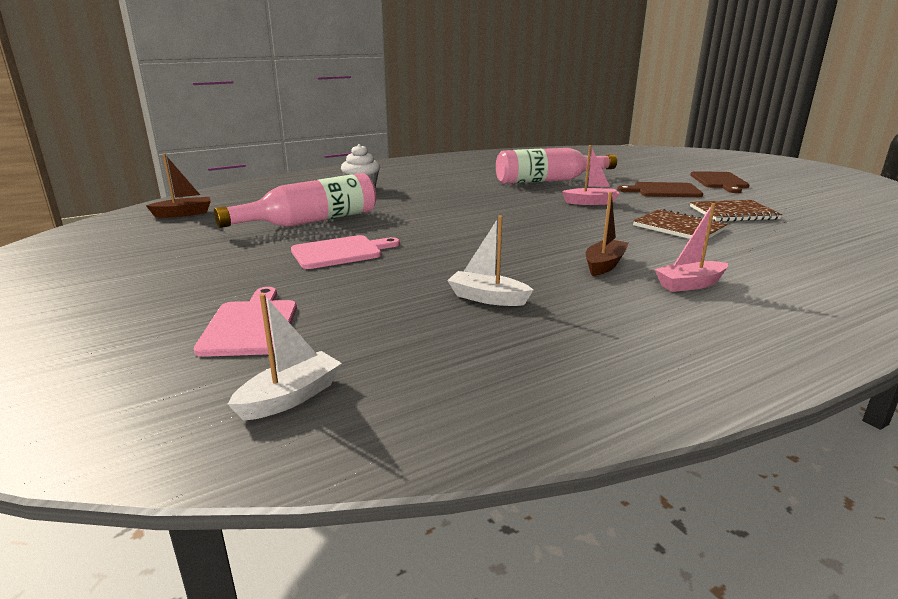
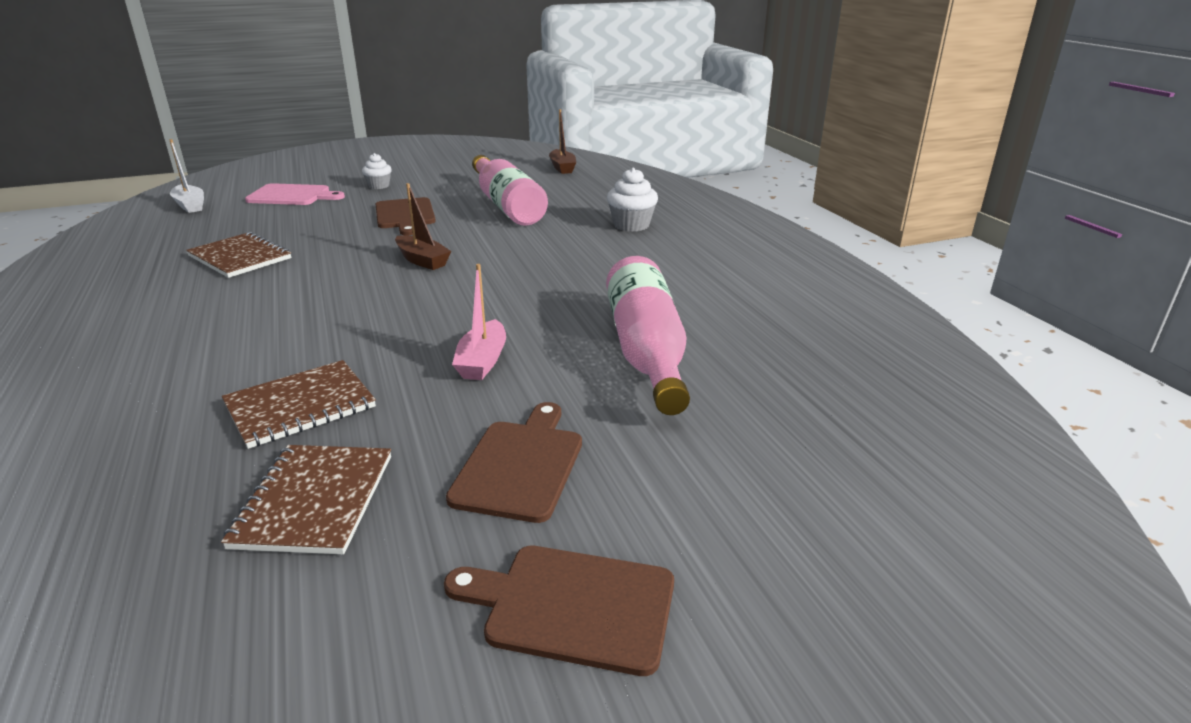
camera: 100 degrees right, 5 degrees up
pink cutting board [291,235,400,269] -> brown cutting board [376,197,436,236]
white boat [447,215,533,306] -> brown notebook [186,232,291,278]
brown boat [586,192,629,276] -> brown boat moved to [395,183,452,270]
pink boat [655,203,728,292] -> none
none -> white cupcake [362,153,392,189]

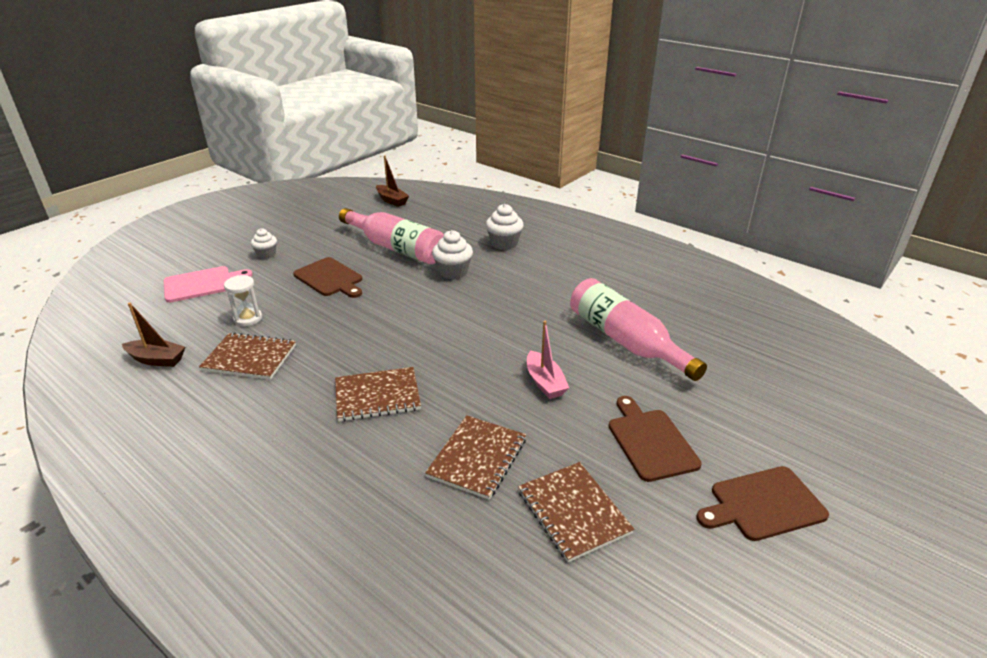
camera: 30 degrees left, 5 degrees up
white boat [169,139,204,213] -> none
brown boat [395,183,452,270] -> brown boat moved to [122,303,185,367]
none -> white hourglass [224,275,262,326]
none -> brown notebook [335,367,421,421]
none -> white cupcake [432,230,473,279]

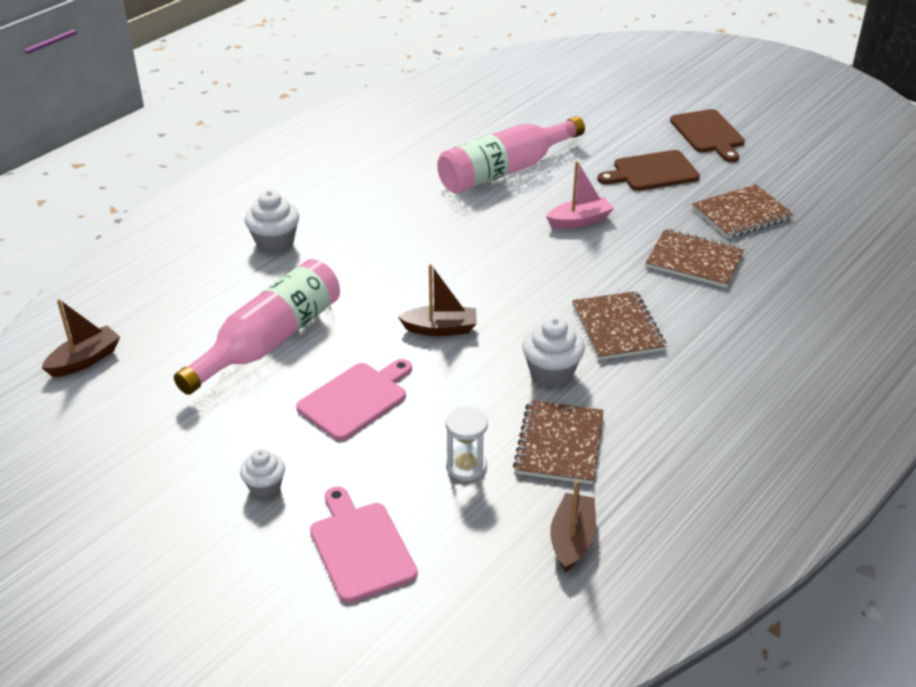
camera: 90 degrees left, 5 degrees up
brown cutting board [293,257,362,298] -> pink cutting board [296,359,412,441]
white cupcake [432,230,473,279] -> white cupcake moved to [522,316,585,387]
none -> brown boat [398,264,477,336]

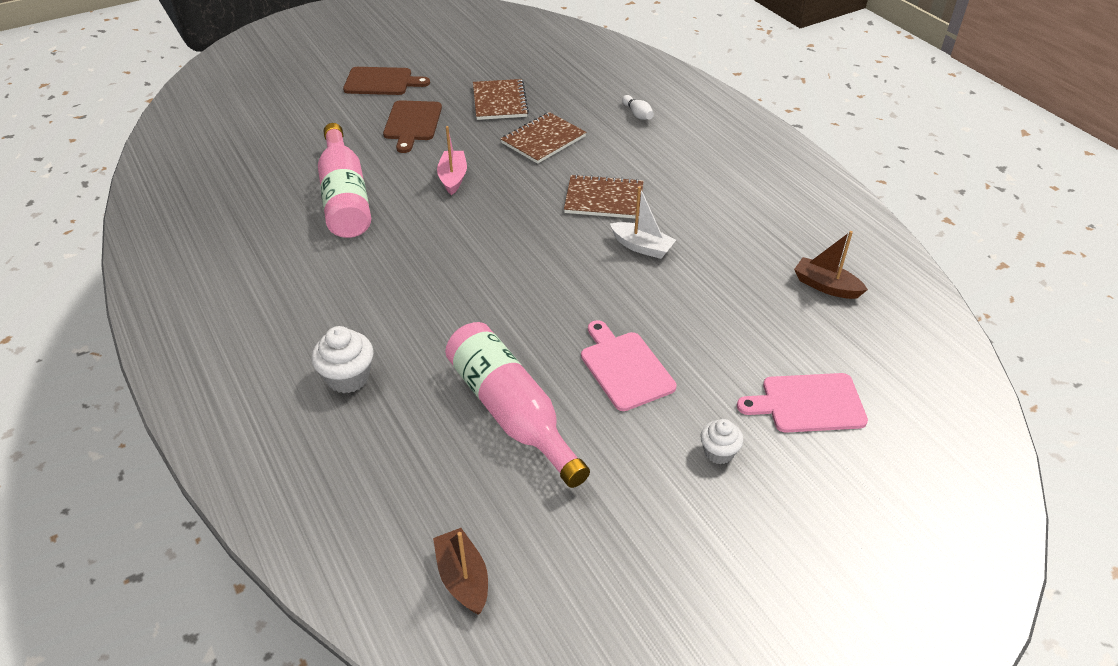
camera: 70 degrees left, 5 degrees up
brown boat [398,264,477,336] -> none
white hourglass [446,406,488,481] -> none
brown notebook [513,400,604,484] -> none
white cupcake [522,316,585,387] -> white boat [610,186,676,259]
none -> white bowling pin [622,95,654,120]

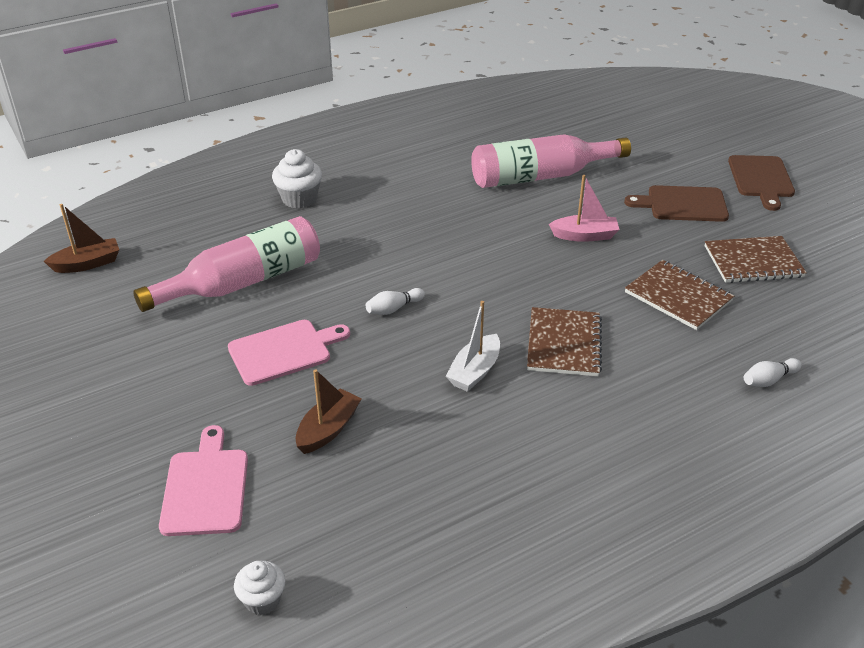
camera: 90 degrees right, 5 degrees down
white cupcake [700,419,744,464] -> white cupcake moved to [234,561,285,615]
brown boat [794,231,868,299] -> brown boat moved to [296,369,362,454]
none -> white bowling pin [366,288,425,315]

